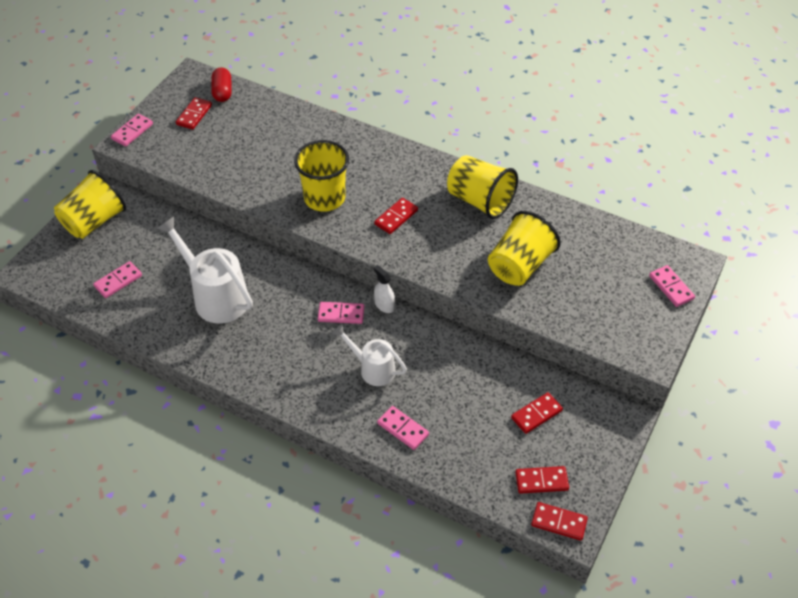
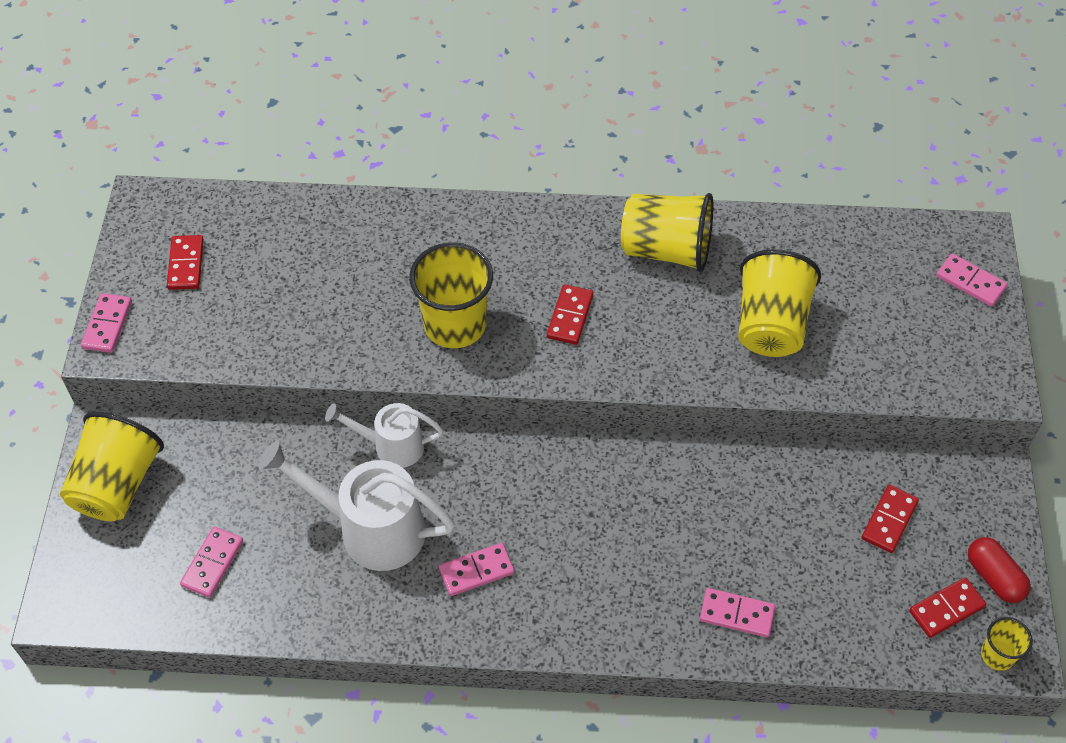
camera: 25 degrees left, 5 degrees up
red capsule [212,67,232,102] -> red capsule moved to [968,537,1031,603]
pink domino [318,302,364,324] -> pink domino moved to [439,543,515,596]
white watering can [333,324,407,386] -> white watering can moved to [325,403,443,468]
white spray bottle [373,265,395,313] -> none
red domino [531,502,588,541] -> yellow cup [981,617,1033,671]

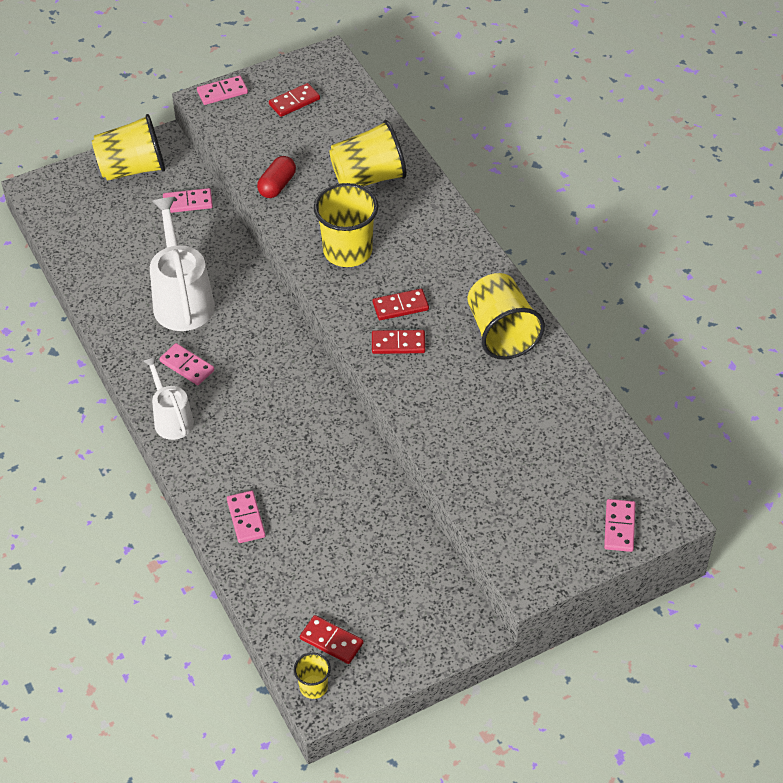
camera: 60 degrees right, 5 degrees down
pink domino [180,527,243,598] -> pink domino moved to [163,188,213,213]
white watering can [325,403,443,468] -> white watering can moved to [143,356,194,440]
yellow cup [738,249,821,357] -> yellow cup moved to [329,120,407,186]
red domino [862,485,919,553] -> red domino moved to [372,330,425,354]
red capsule [968,537,1031,603] -> red capsule moved to [257,156,296,198]

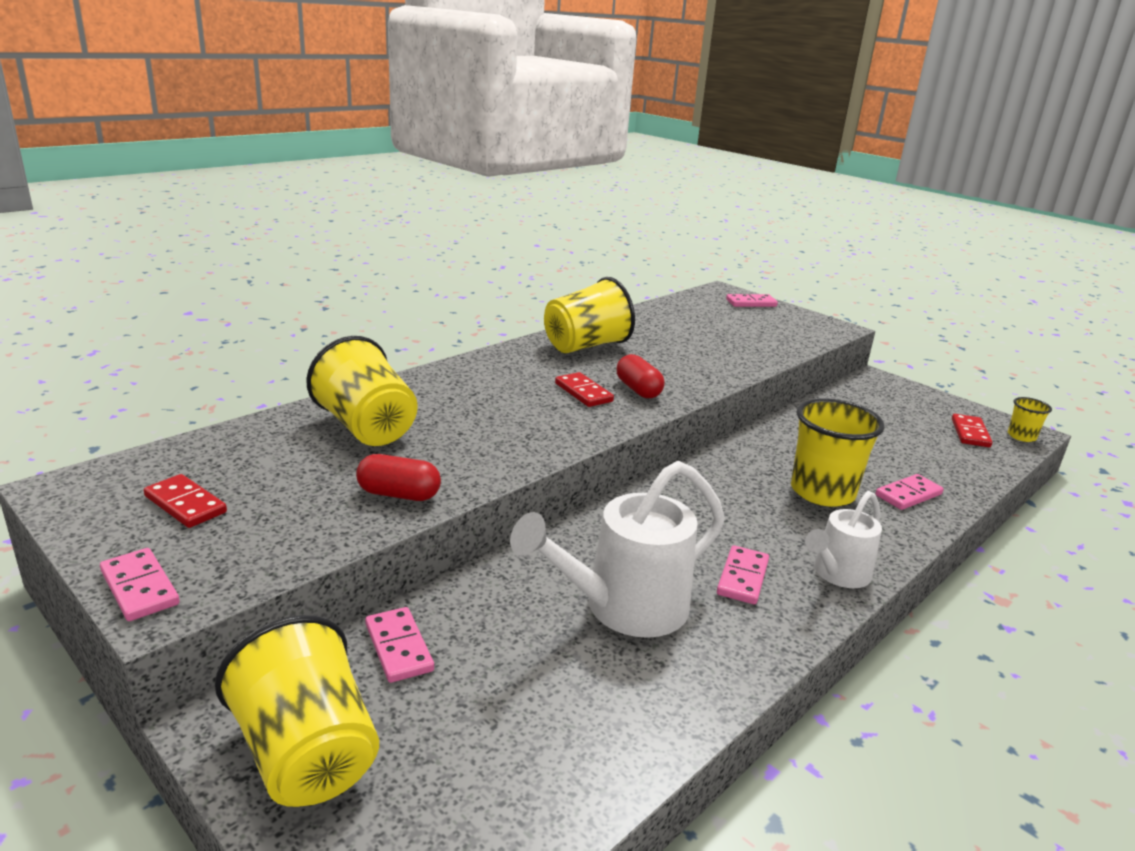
camera: 110 degrees left, 25 degrees down
yellow cup [314,183,378,267] -> yellow cup moved to [791,399,885,507]
red domino [372,330,425,354] -> red capsule [617,354,664,398]

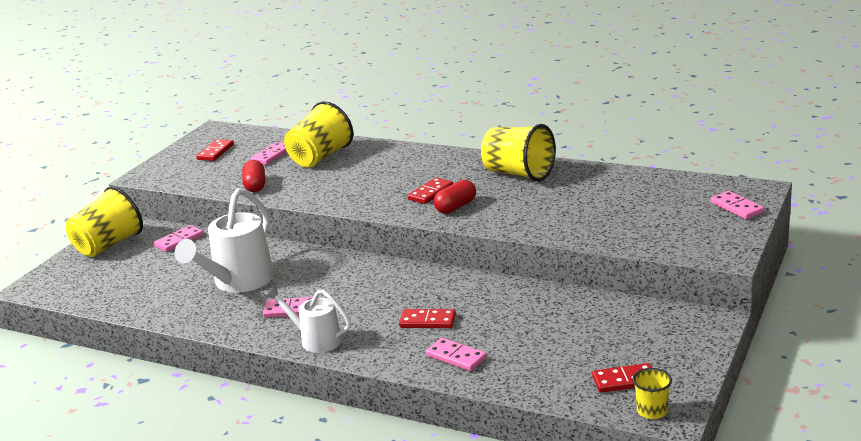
camera: 75 degrees right, 0 degrees up
pink domino [100,548,180,621] -> pink domino moved to [251,142,287,165]
white watering can [510,461,725,638] -> white watering can turned 105 degrees counterclockwise [175,188,274,293]
yellow cup [791,399,885,507] -> red domino [399,309,456,328]

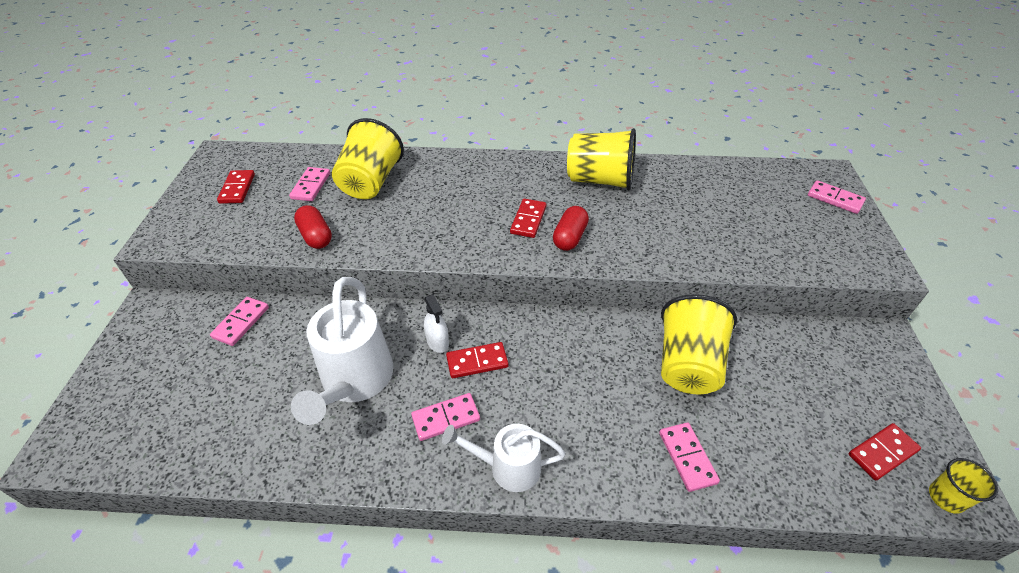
camera: 25 degrees left, 20 degrees up
yellow cup [66,186,143,257] -> yellow cup moved to [661,294,737,394]
red domino [399,309,456,328] -> red domino moved to [446,342,508,378]
pink domino [426,338,487,371] -> pink domino turned 60 degrees clockwise [659,422,720,492]
none -> white spray bottle [424,295,449,353]

